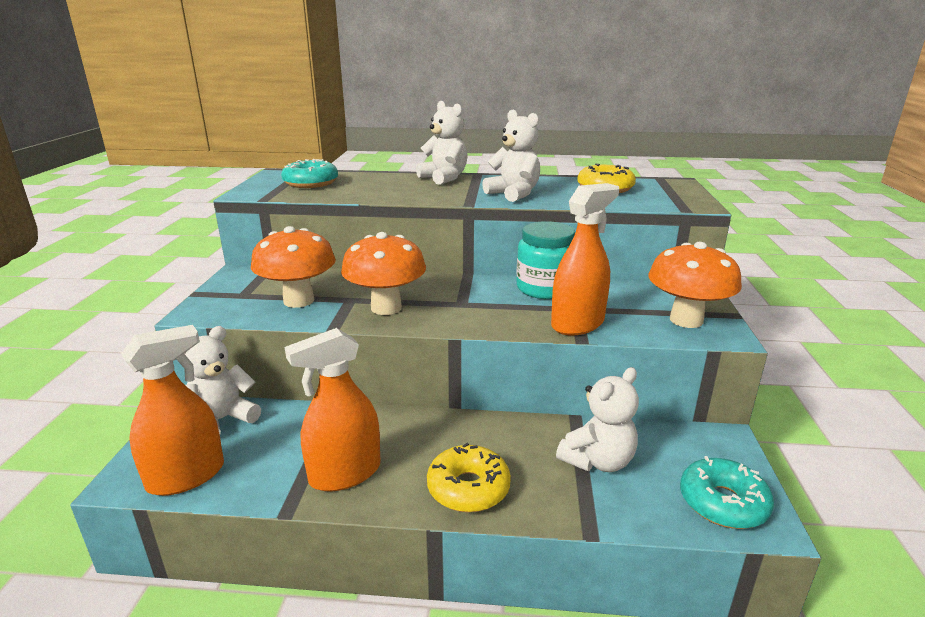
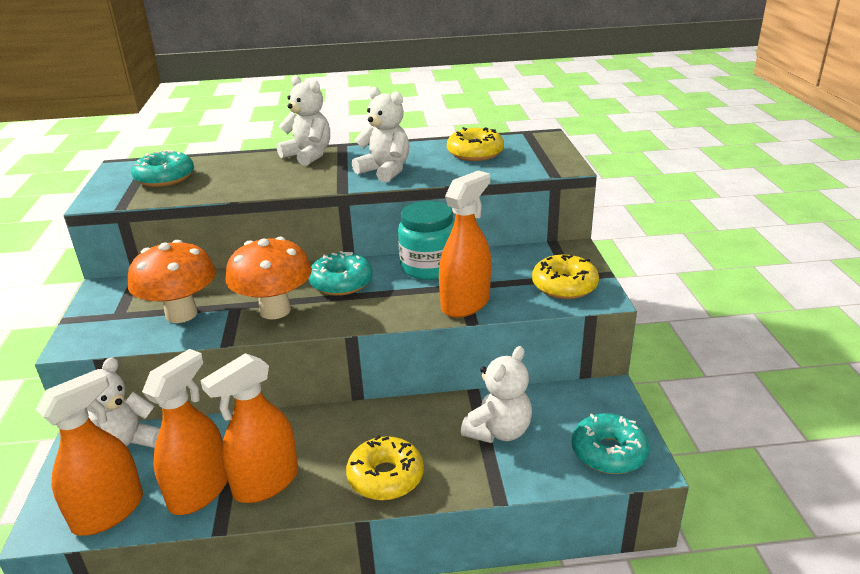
camera: 10 degrees left, 5 degrees up
orange mushroom [648,242,742,328] -> yellow donut [532,255,599,299]
none -> orange spray bottle [142,349,228,515]
none -> turquoise donut [309,251,373,296]

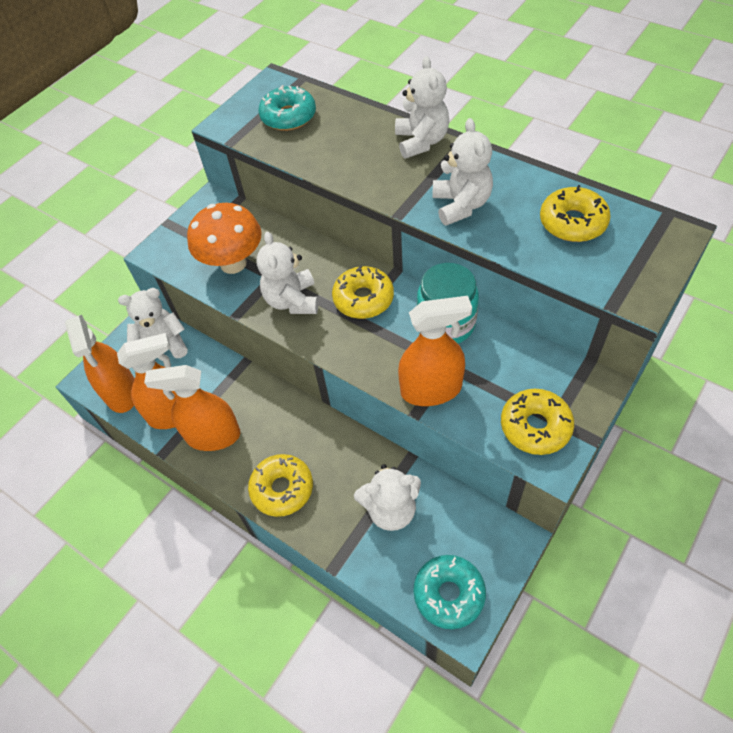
camera: 45 degrees right, 25 degrees up
orange spray bottle [36,369,143,536] -> orange spray bottle turned 75 degrees clockwise [65,315,135,413]
orange mushroom [226,237,312,319] -> white teddy bear [256,232,318,314]
turquoise donut [309,251,373,296] -> yellow donut [332,266,394,319]

